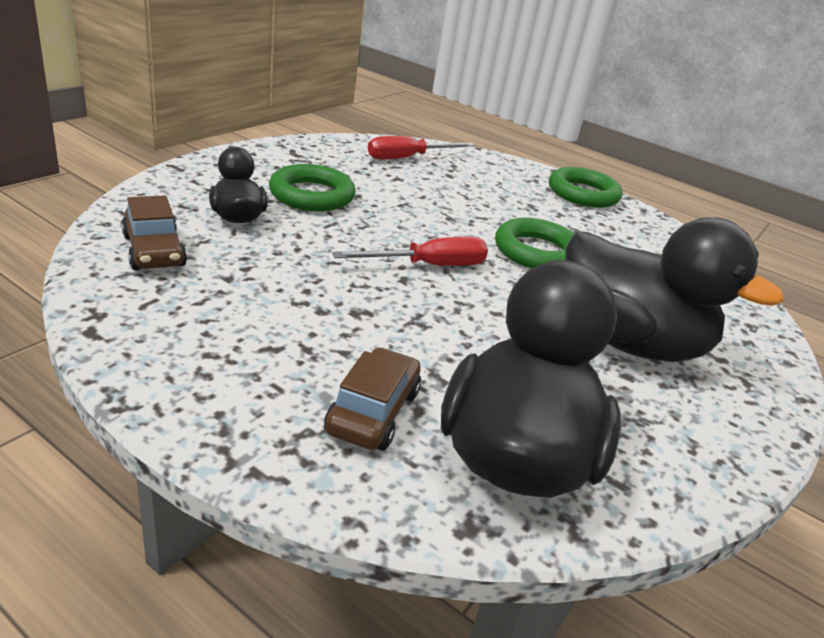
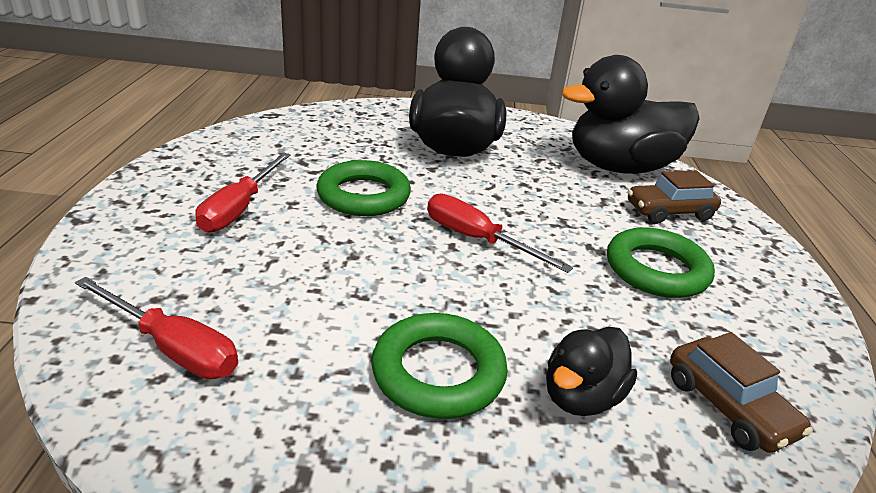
camera: 120 degrees left, 0 degrees up
brown car [122,195,187,270] -> brown car turned 120 degrees clockwise [670,332,813,453]
green ring [549,167,622,208] -> green ring moved to [607,227,715,298]
none -> red screwdriver [195,153,291,233]

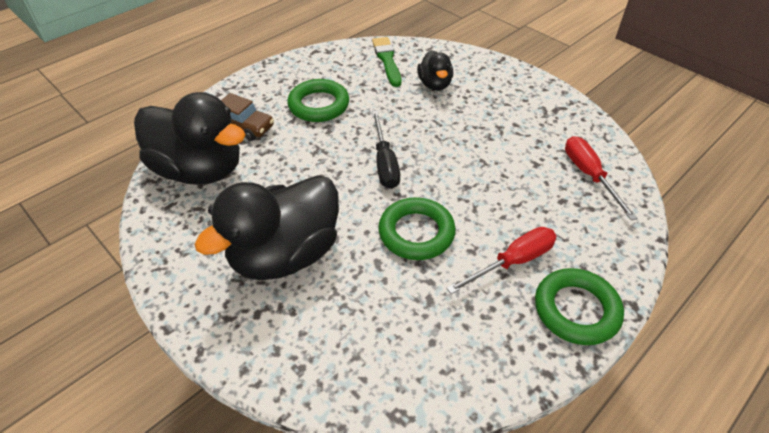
camera: 135 degrees left, 15 degrees up
green ring [371,313,508,419] -> green ring moved to [535,268,624,345]
red screwdriver [427,194,573,273] -> black screwdriver [372,111,400,189]
black duck [546,327,637,416] -> black duck turned 90 degrees clockwise [417,50,453,91]
brown car [670,332,813,453] -> green brush [372,37,401,87]

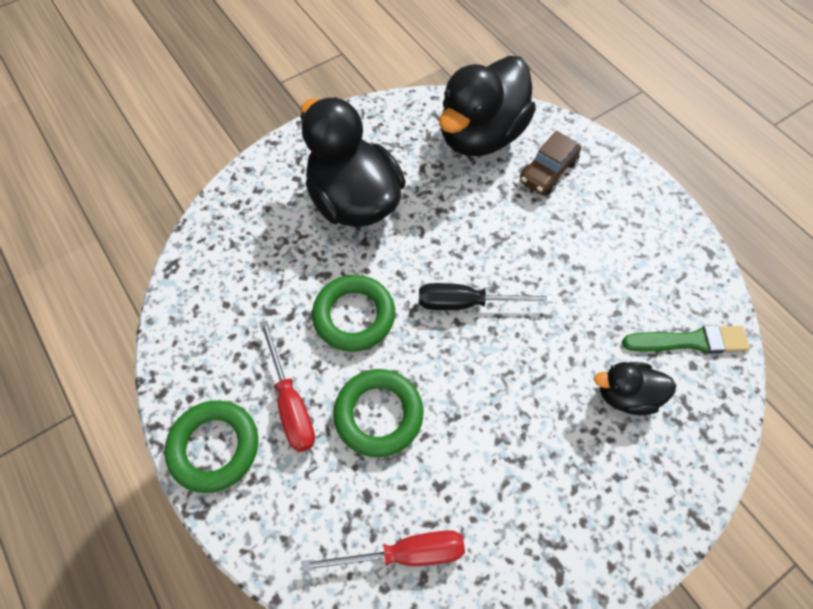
camera: 100 degrees right, 15 degrees up
green ring [287,79,349,122] -> green ring moved to [333,369,423,457]

